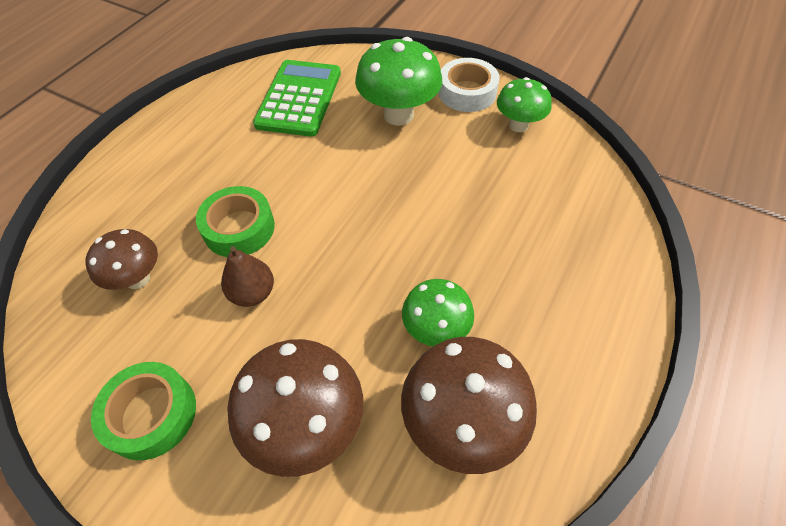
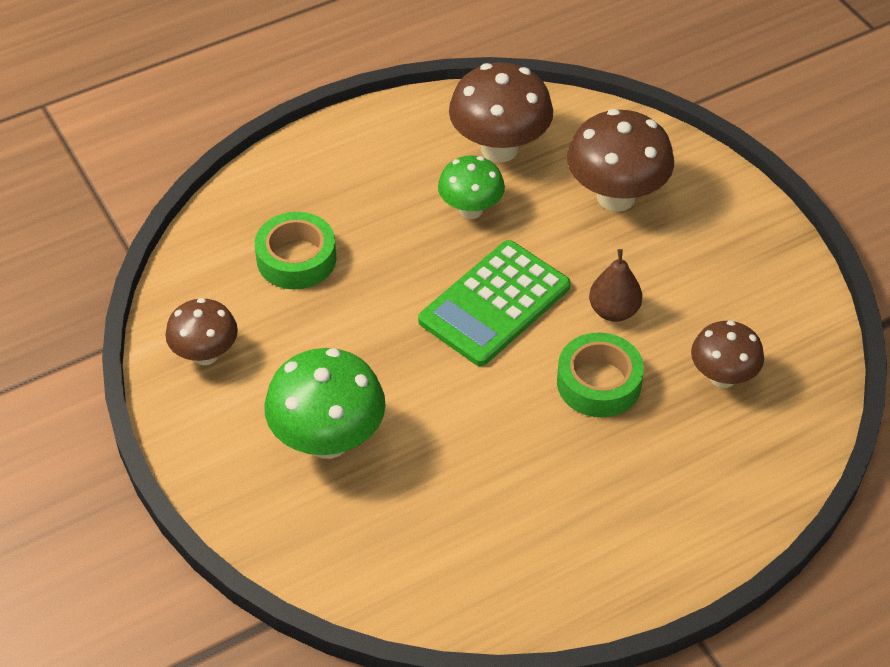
camera: 150 degrees left, 5 degrees down
green tape [91,362,196,460] -> green tape moved to [255,212,336,289]
green calculator [253,60,341,137] -> green calculator moved to [418,240,571,366]
white tape [438,58,500,112] -> none
green mushroom [497,77,552,132] -> brown mushroom [165,298,238,365]

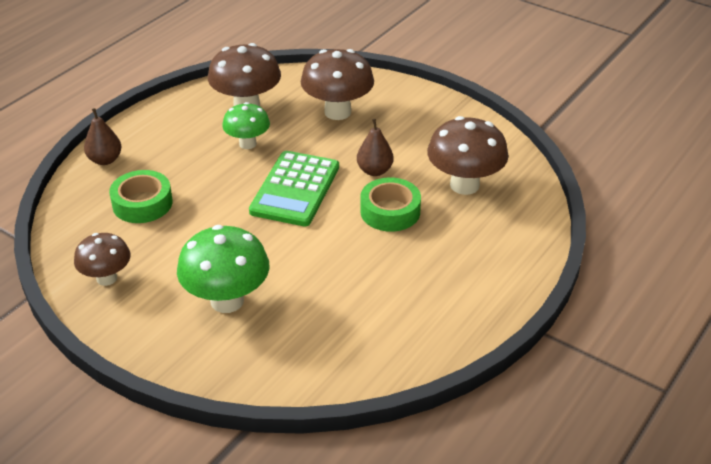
camera: 25 degrees left, 10 degrees down
brown mushroom [691,321,764,388] -> brown mushroom [427,116,509,195], size x1.60
none -> brown pear [84,108,122,165]

